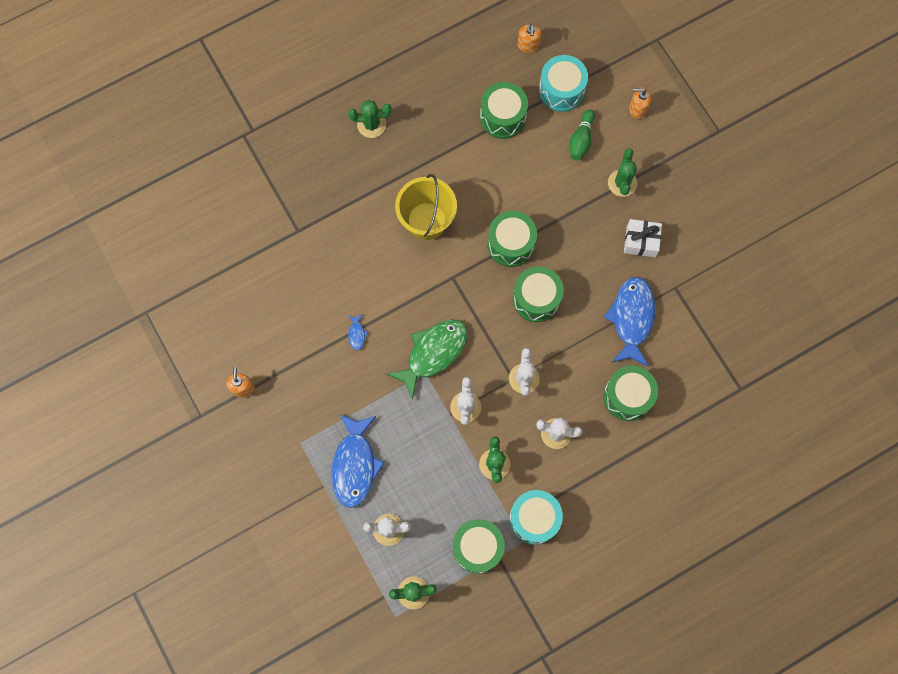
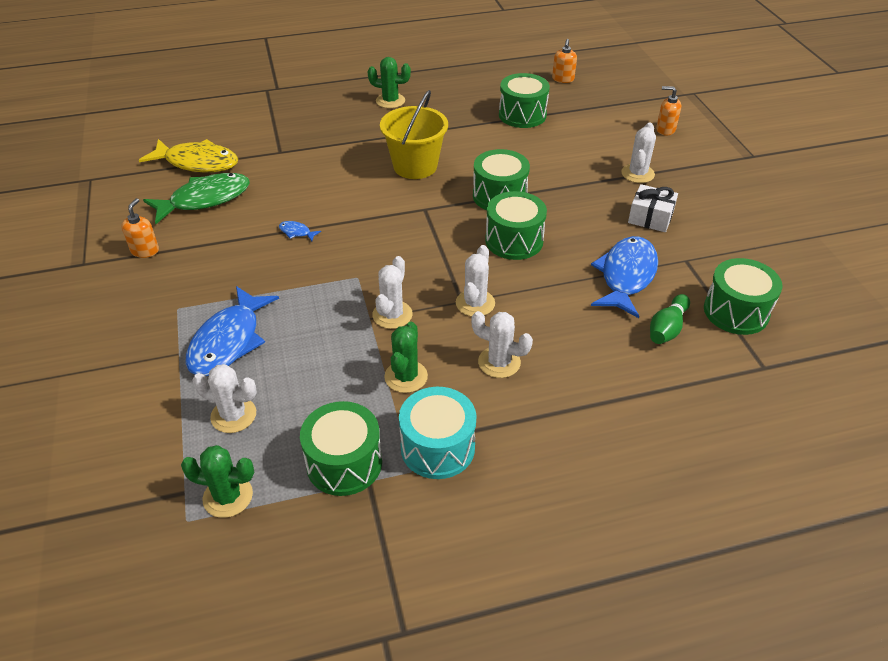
camera: 15 degrees right, 30 degrees down
blue fish [348,314,368,350] -> blue fish turned 105 degrees clockwise [279,221,321,241]
green fish [386,319,468,400] -> green fish moved to [143,173,250,224]
turquoise drum [539,55,588,112] -> none
green bowling pin [569,109,595,161] -> green bowling pin moved to [650,294,690,344]
green drum [603,366,658,421] -> green drum moved to [704,258,783,335]
green cactus [608,149,637,197] -> white cactus [621,122,656,183]
none -> yellow fish [139,139,238,172]

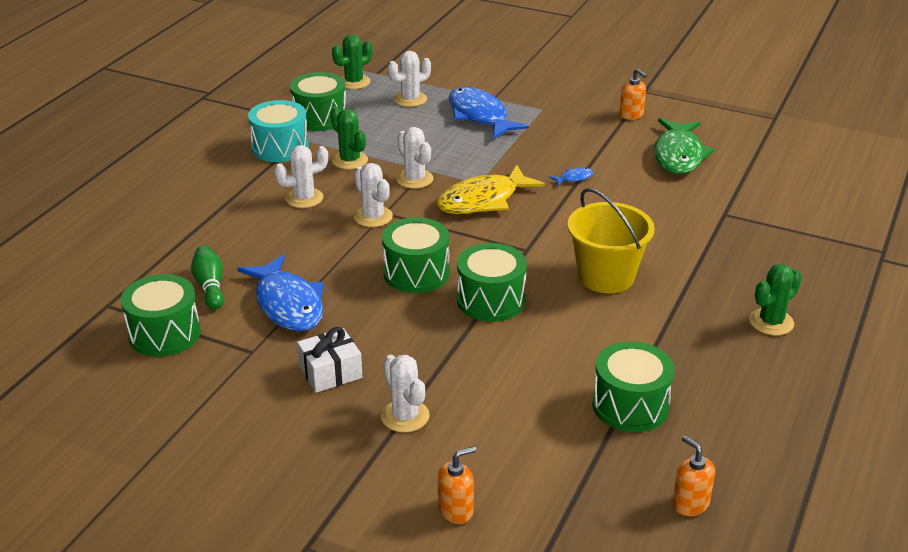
camera: 130 degrees right, 10 degrees down
yellow fish [139,139,238,172] -> yellow fish moved to [437,165,545,214]

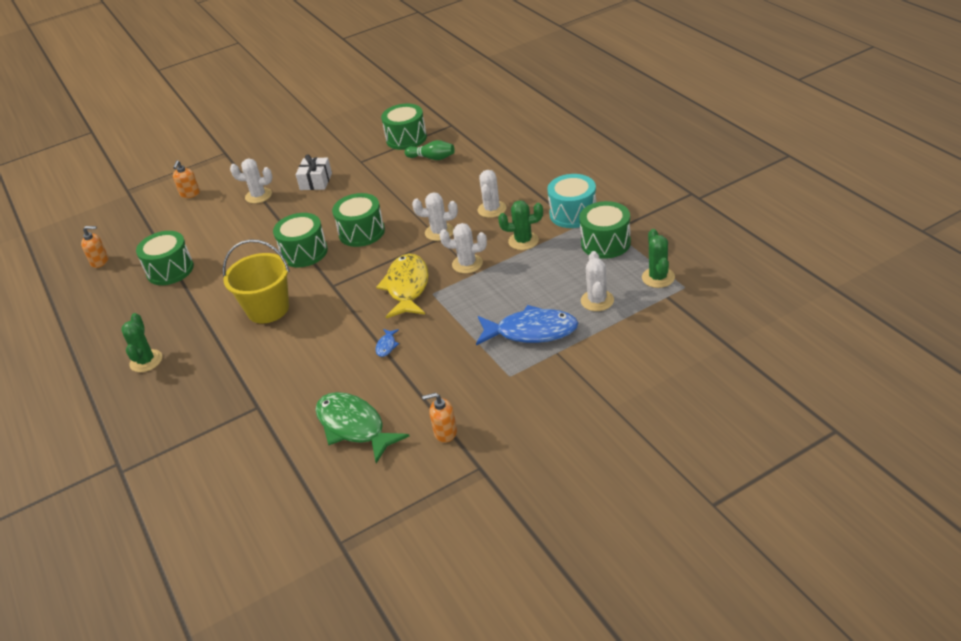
camera: 130 degrees right, 5 degrees up
blue fish [237,255,323,331] -> none

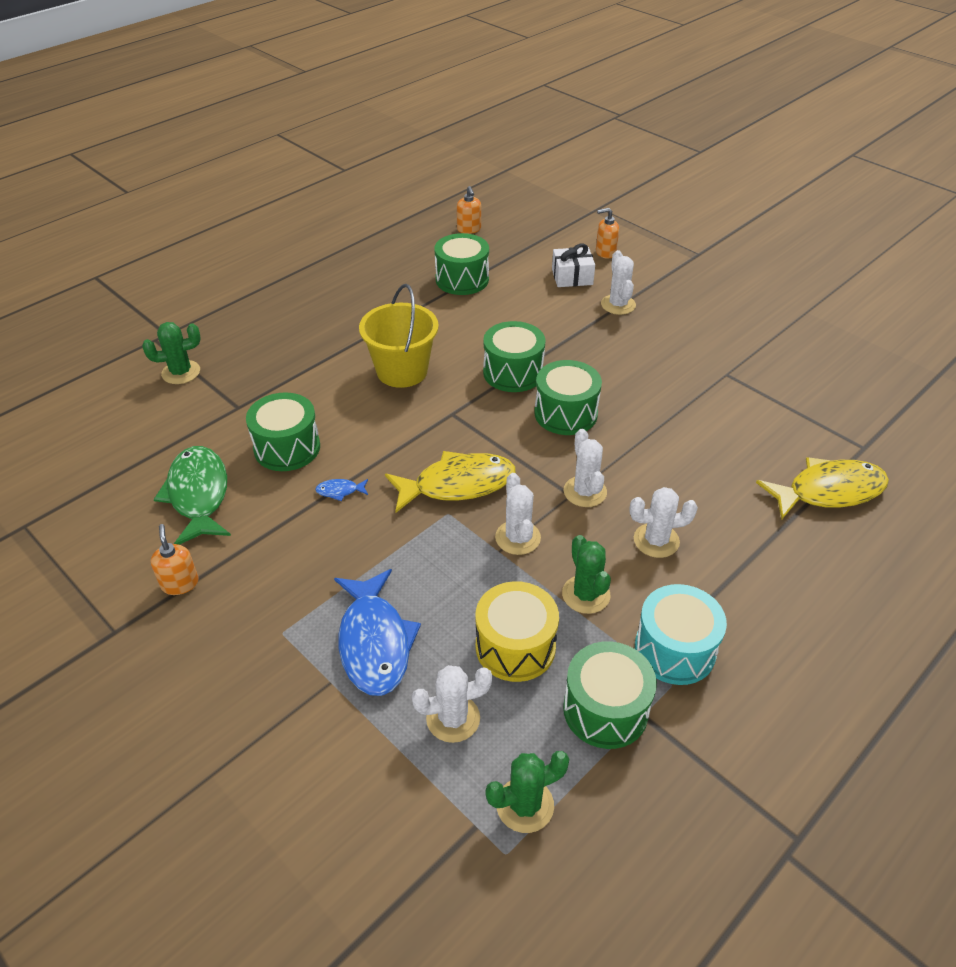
camera: 70 degrees right, 5 degrees up
green cactus [121,313,162,372] -> green cactus moved to [142,322,201,384]
white gift [296,154,332,190] -> white gift moved to [552,244,595,287]
green fish [315,392,409,463] -> green fish turned 45 degrees counterclockwise [153,446,231,545]
green drum [381,103,427,150] -> green drum moved to [246,392,320,471]
green bowling pin [405,140,455,160] -> none
none -> yellow drum [475,581,559,682]
none -> yellow fish [756,457,889,520]

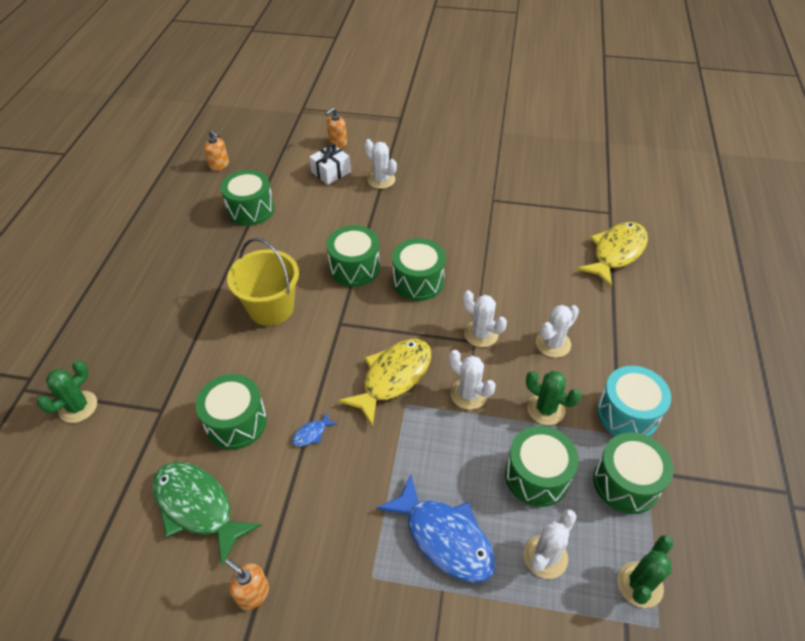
camera: 35 degrees left, 5 degrees up
yellow drum [475,581,559,682] -> green drum [505,426,579,507]

